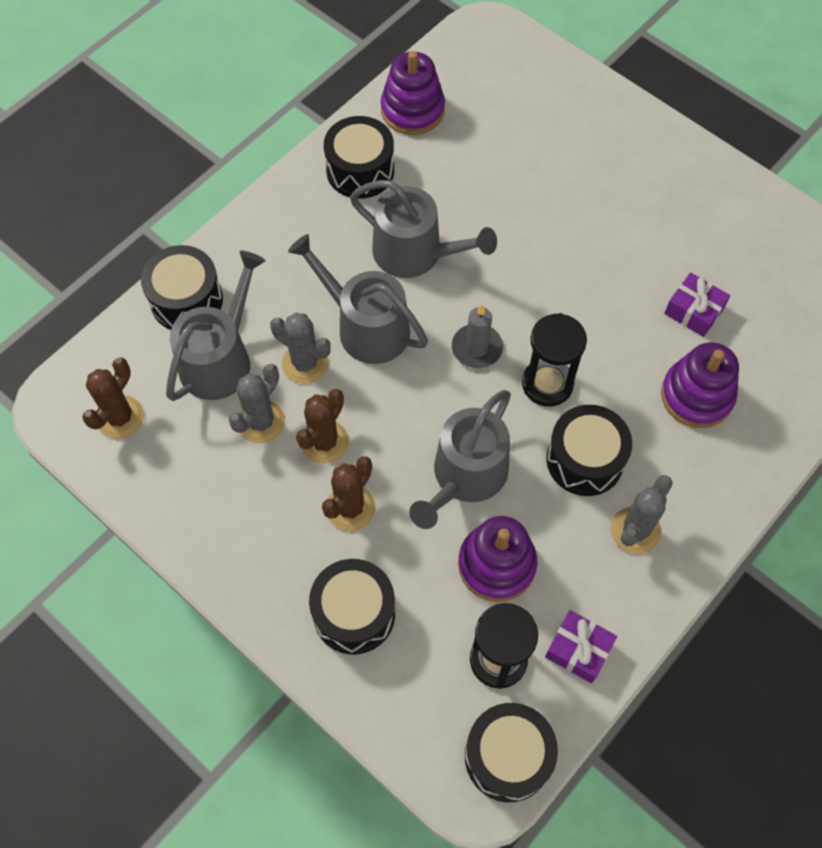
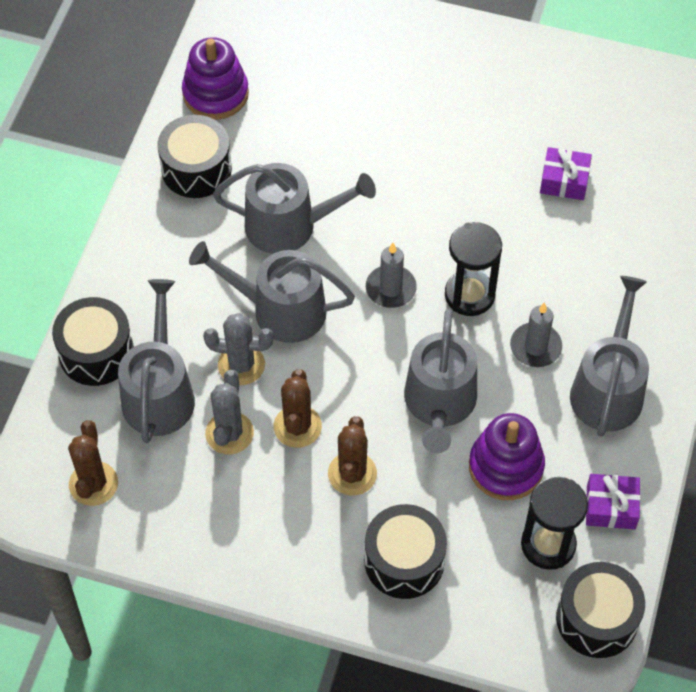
camera: 25 degrees left, 5 degrees down
black drum [546,405,632,496] -> grey candle [510,303,562,367]
grey cactus [611,475,673,554] -> grey watering can [570,276,649,437]
purple stacking toy [661,342,739,428] -> none

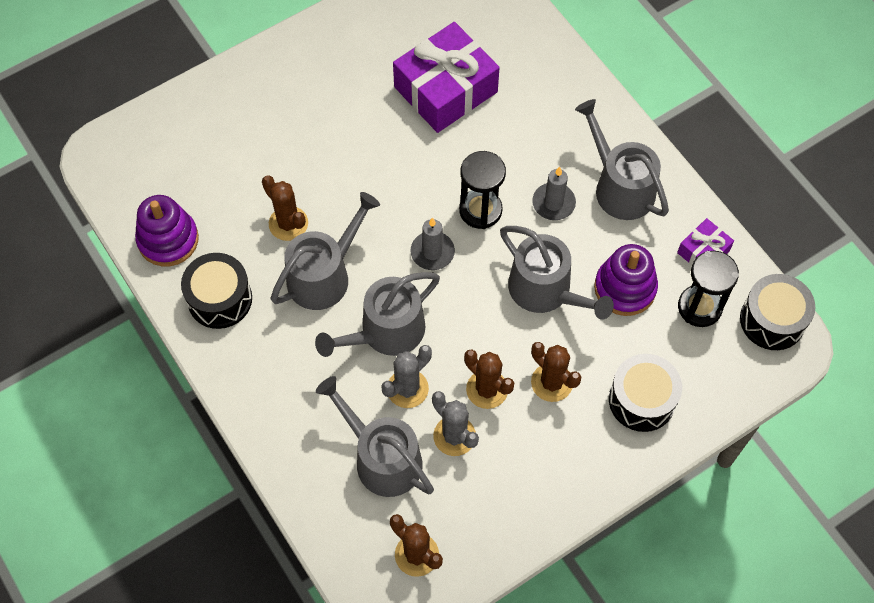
camera: 50 degrees left, 5 degrees up
black drum [52,297,134,386] -> none
purple gift [540,147,592,200] -> purple gift [393,22,500,133], size x2.08
none -> brown cactus [262,175,308,241]

